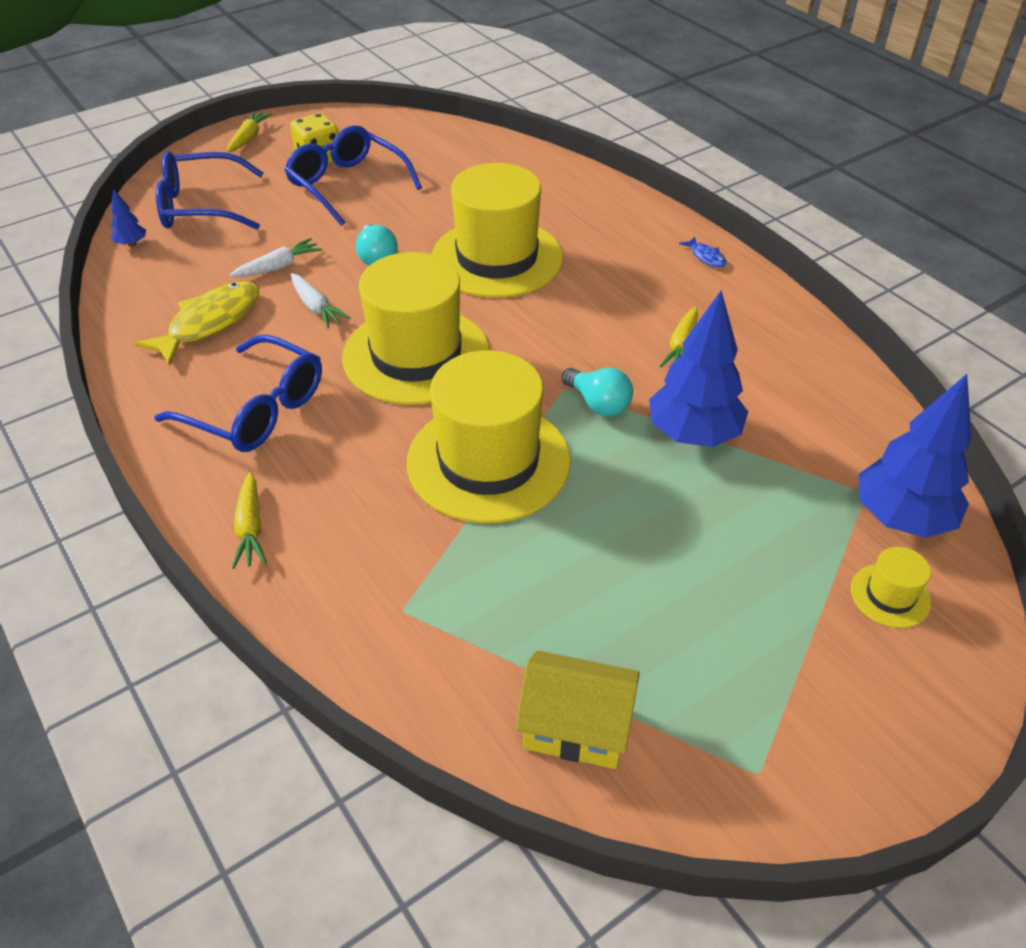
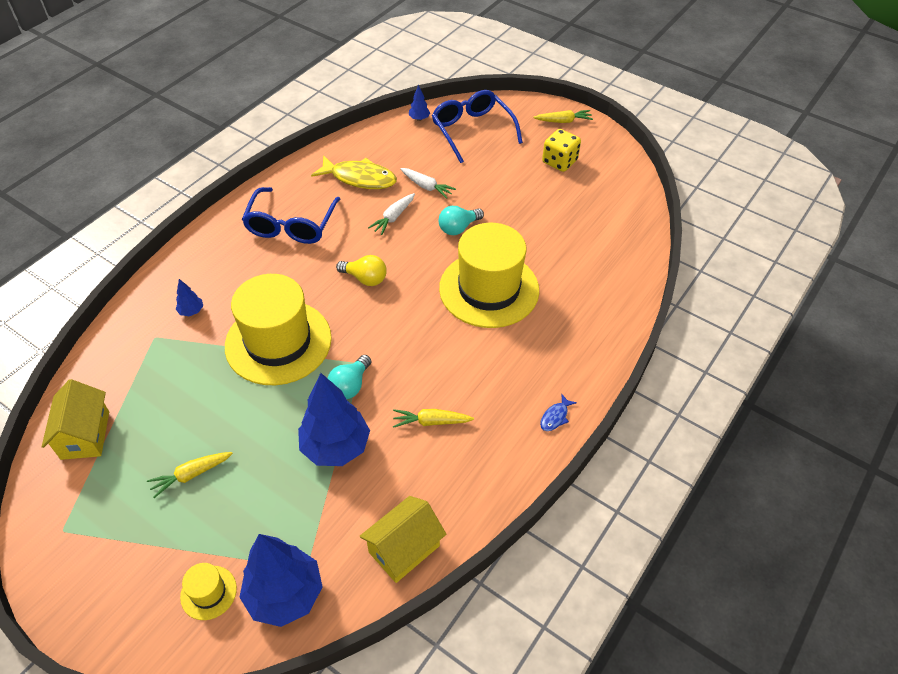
camera: 70 degrees right, 5 degrees up
yellow carrot [232,472,267,569] -> yellow carrot moved to [147,452,233,498]
blue glasses [285,125,422,226] -> none
yellow hat [342,252,489,405] -> yellow light bulb [336,255,387,286]
none -> blue tree [176,279,203,316]
none -> yellow house [360,496,446,583]

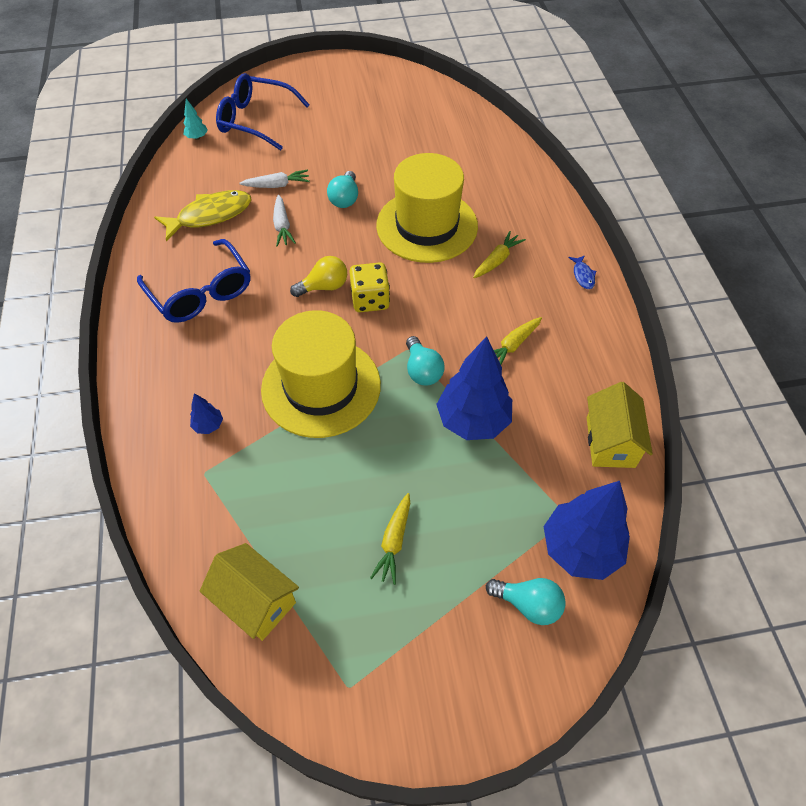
camera: 45 degrees left, 5 degrees up
yellow hat [180,563,237,620] -> turquoise light bulb [486,578,566,625]
blue tree [409,85,430,121] -> turquoise tree [183,99,208,140]
yellow carrot [533,110,593,123] -> yellow carrot moved to [473,231,526,278]
yellow dice [542,129,581,172] -> yellow dice moved to [349,262,390,312]

